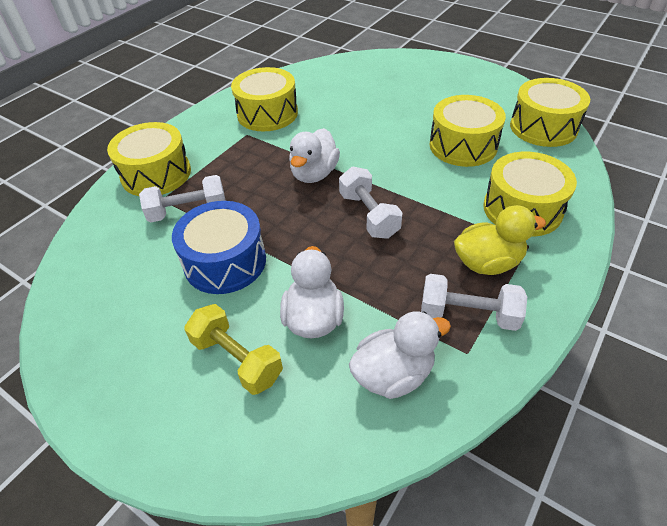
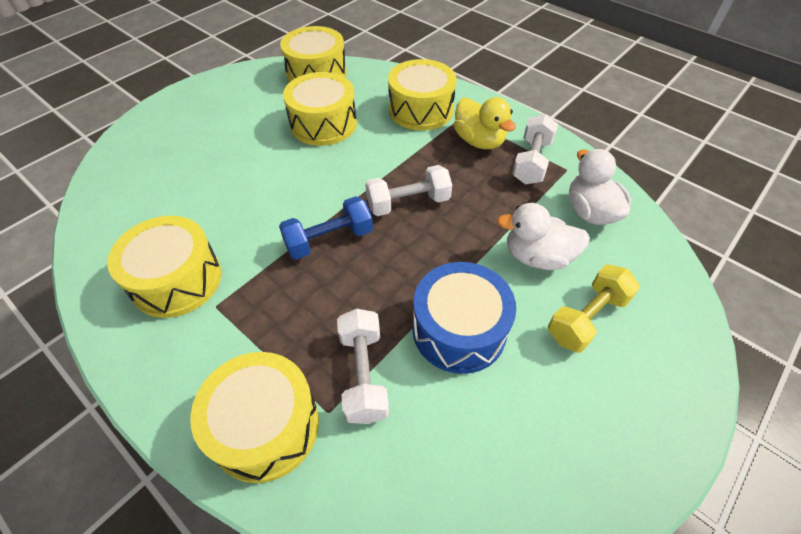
camera: 85 degrees left, 5 degrees up
white duck [289,128,340,183] -> blue dumbbell [279,196,373,260]
yellow duck [454,205,546,275] -> yellow duck turned 150 degrees clockwise [454,97,516,149]

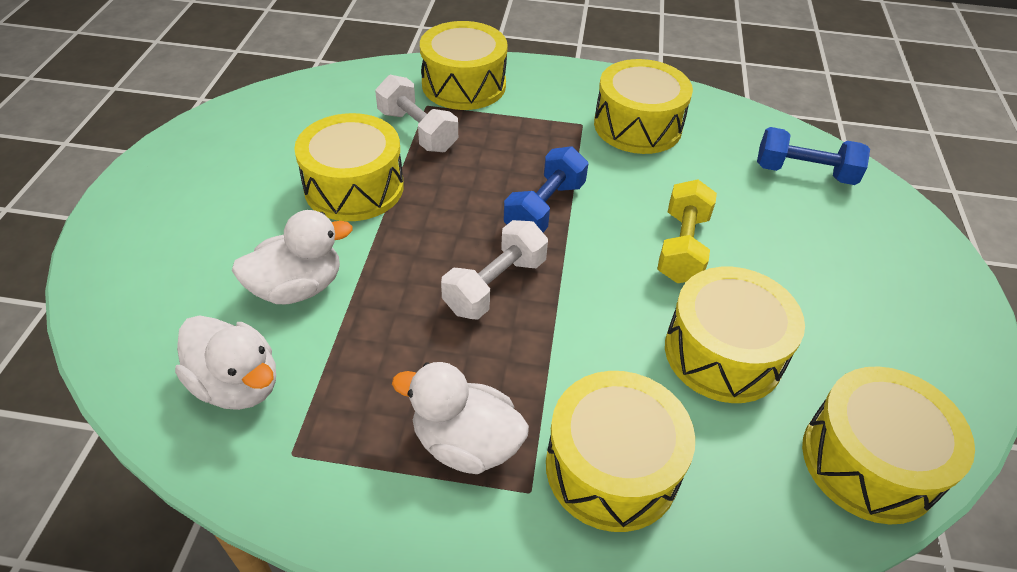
camera: 145 degrees right, 5 degrees down
blue drum [413,262,516,374] -> yellow drum [294,113,404,221]
yellow duck [454,97,516,149] -> white duck [392,362,529,474]
white dumbbell [512,114,558,185] -> none
yellow dumbbell [548,264,640,353] -> yellow dumbbell moved to [657,179,717,283]
none -> blue dumbbell [757,127,870,185]

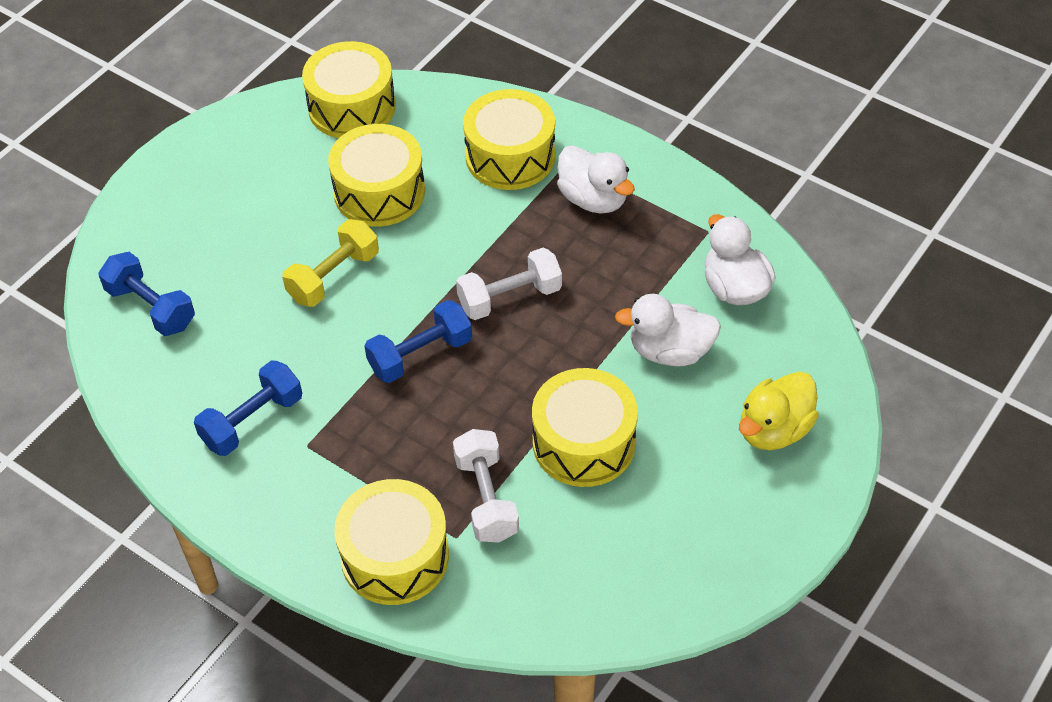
camera: 150 degrees left, 5 degrees up
yellow drum [594,59,693,154] -> blue dumbbell [194,361,302,456]
none -> yellow duck [739,371,819,450]

